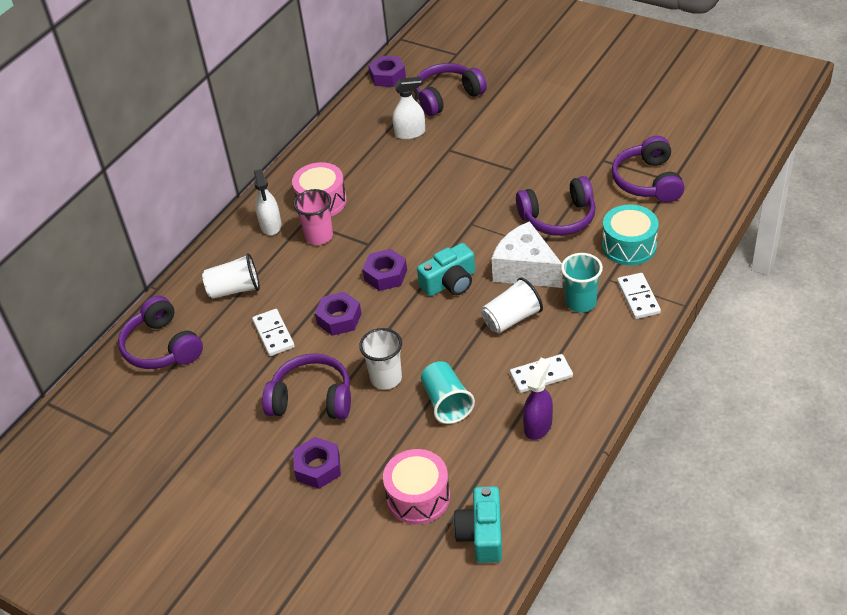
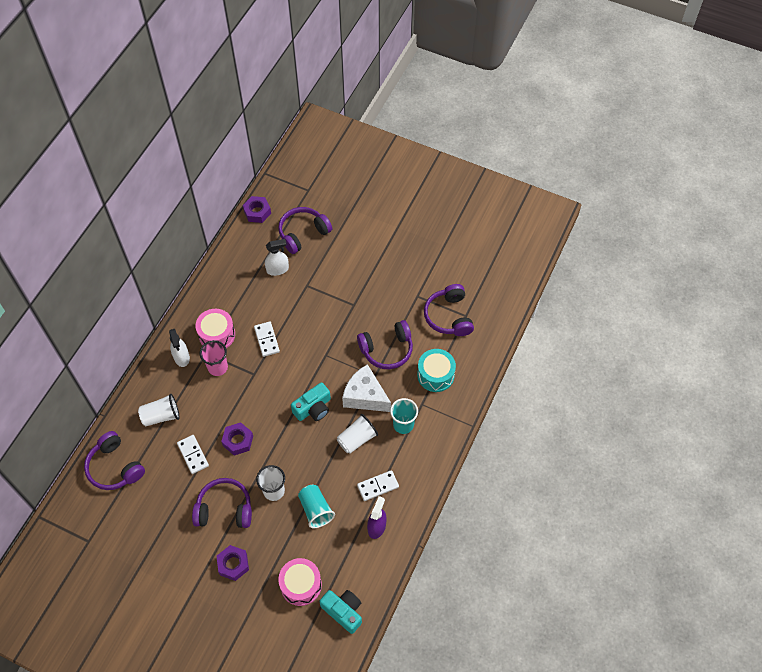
camera: 10 degrees left, 15 degrees up
purple nut [362,249,407,291] -> none
turquoise camera [453,486,502,563] -> turquoise camera turned 135 degrees clockwise [319,590,362,634]
white domino [617,273,661,319] -> white domino moved to [254,321,280,357]

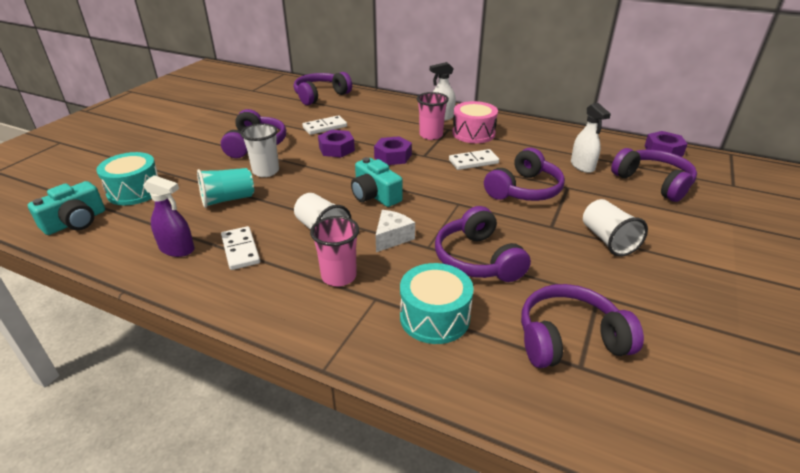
camera: 90 degrees right, 25 degrees down
white cup [138,394,180,426] -> white cup moved to [583,199,648,257]
purple nut [217,545,249,581] -> purple nut moved to [374,136,412,165]
pink drum [278,558,322,606] -> turquoise drum [96,152,158,205]
white cheese [342,364,391,412] -> white cheese [376,210,415,252], size x0.59
turquoise cup [390,398,418,434] -> pink cup [310,216,359,287]
none -> purple headphones [484,148,565,201]

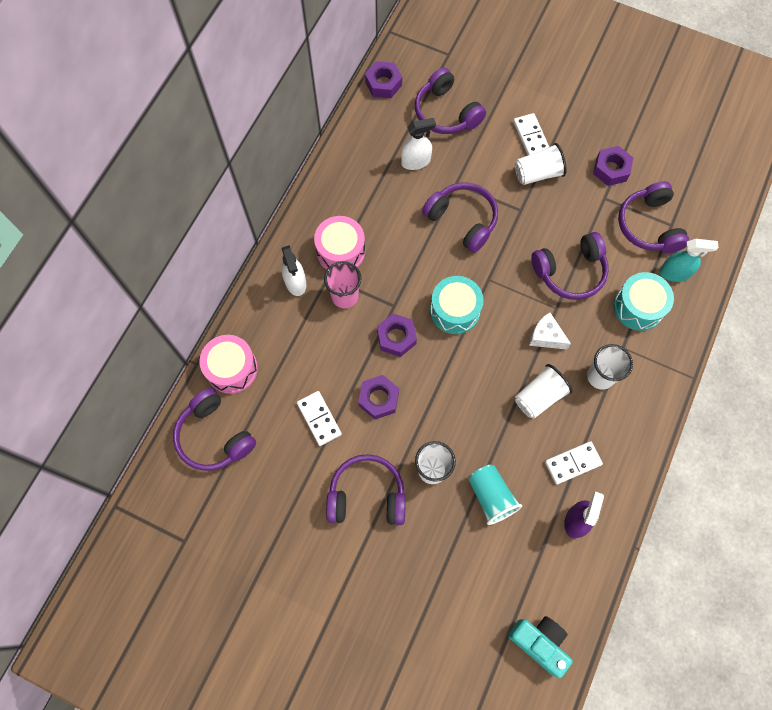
camera: 90 degrees left, 35 degrees up
turquoise drum [96,152,158,205] -> turquoise drum moved to [430,276,484,334]
pink cup [310,216,359,287] -> white cup [587,344,633,390]
turquoise camera [351,157,403,207] -> none
white domino [449,149,499,170] -> white domino moved to [513,113,549,155]
purple headphones [611,148,697,202] -> purple headphones turned 90 degrees counterclockwise [415,67,486,134]
none -> pink drum [200,335,258,394]
none -> purple nut [593,146,633,186]
none -> turquoise spray bottle [659,239,718,282]

